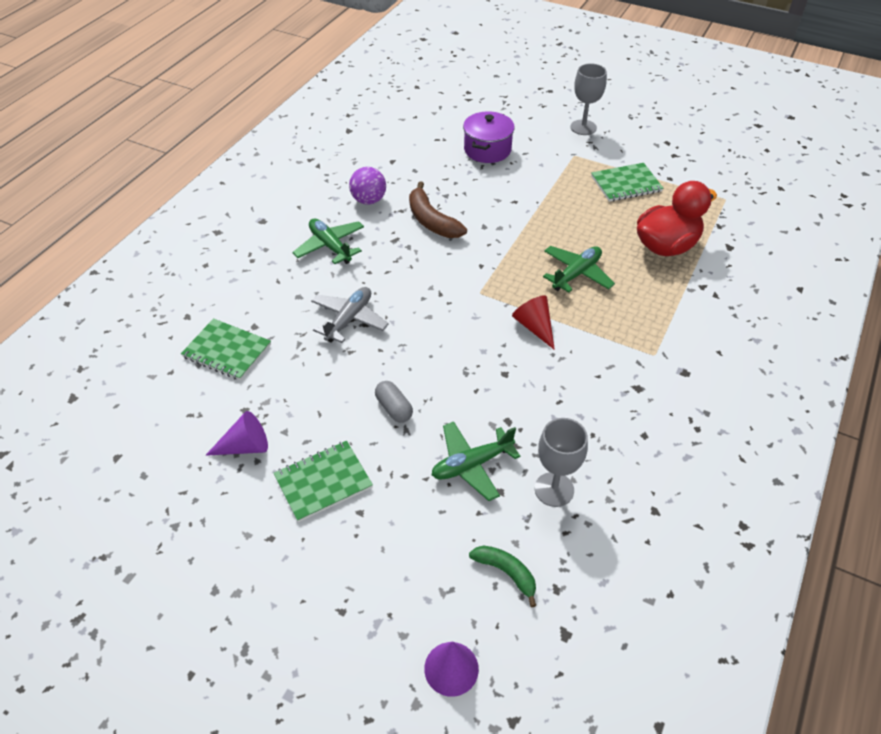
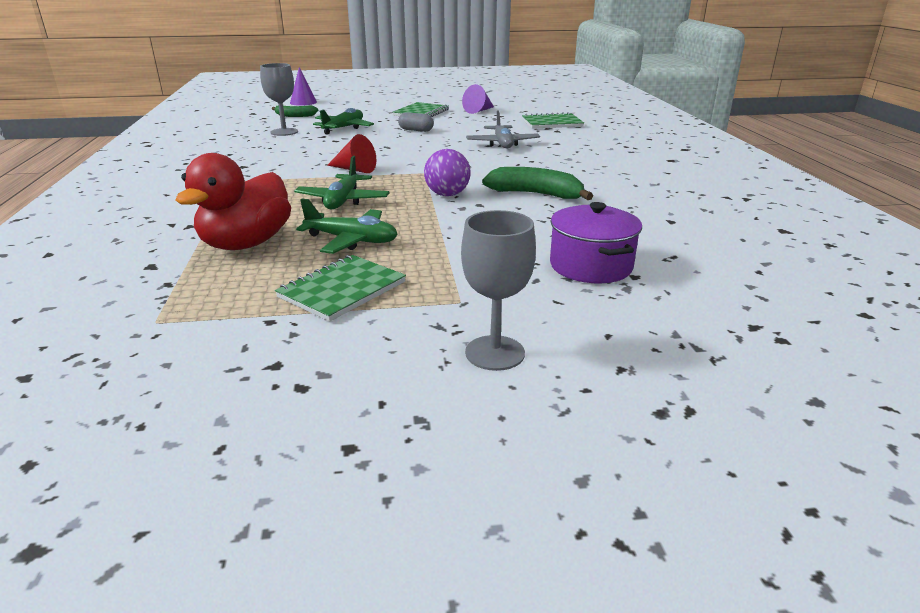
camera: 145 degrees right, 20 degrees down
green plane [292,219,364,264] -> green plane moved to [296,199,398,254]
purple ball [349,167,386,205] -> purple ball moved to [424,149,471,196]
brown banana [409,181,467,238] -> green banana [482,167,593,200]

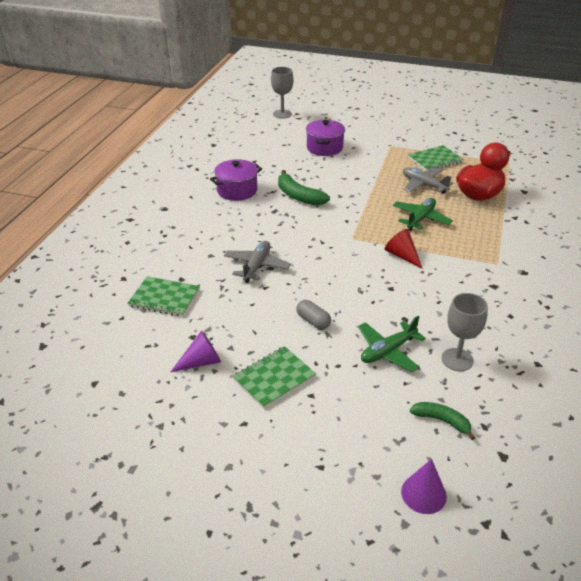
camera: 155 degrees left, 10 degrees up
green plane [296,199,398,254] -> grey plane [403,167,453,194]
purple ball [424,149,471,196] -> none
grey goblet [461,210,536,371] -> grey goblet moved to [271,67,293,119]
none -> purple pot [210,159,262,201]

